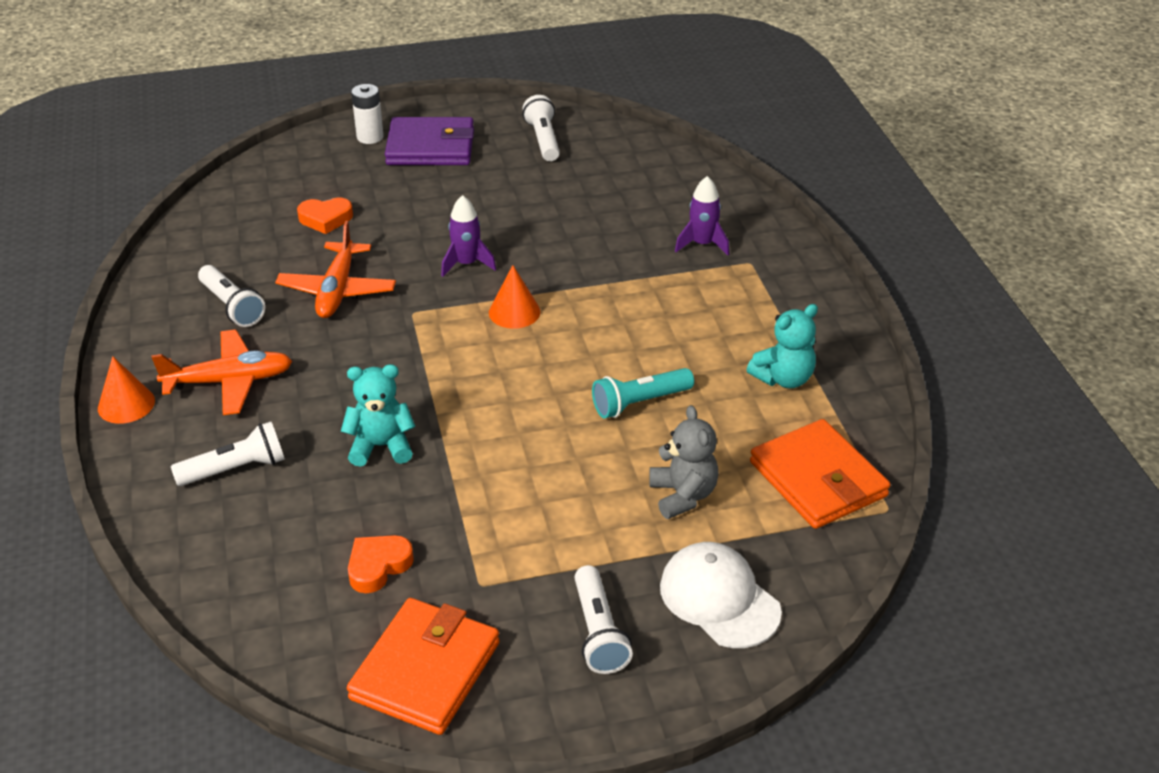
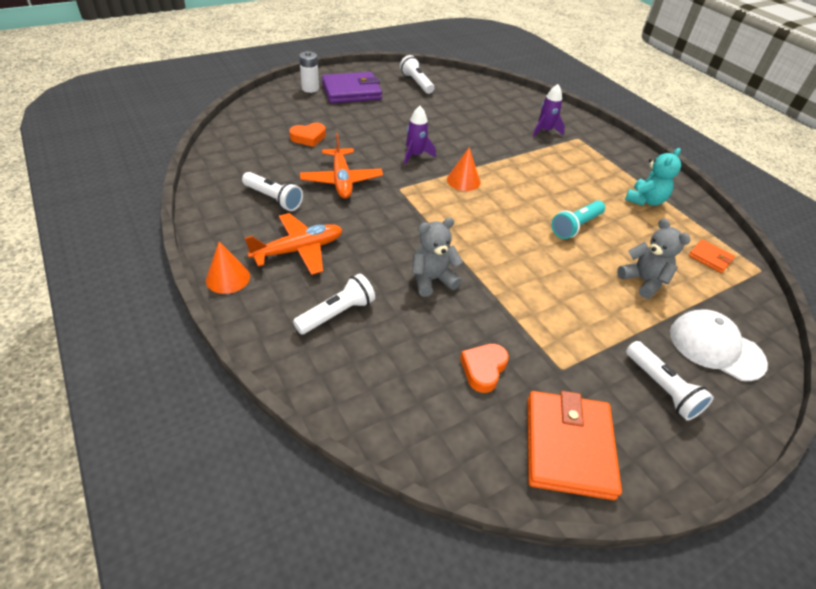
camera: 20 degrees left, 5 degrees up
turquoise teddy bear [341,364,415,466] -> grey teddy bear [412,218,463,297]
orange wallet [750,419,891,529] -> orange wallet [689,239,735,273], size x0.49

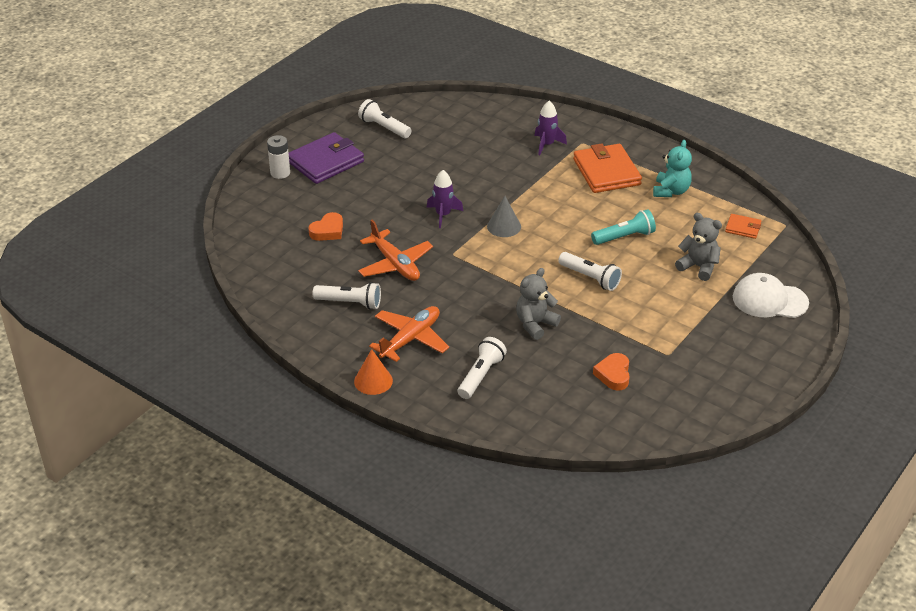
camera: 20 degrees left, 5 degrees down
orange cone [447,147,480,191] -> grey cone [487,196,521,237]
orange wallet [527,391,622,500] -> orange wallet moved to [573,143,642,193]
turquoise flashlight [551,200,605,239] -> turquoise flashlight turned 135 degrees counterclockwise [591,209,656,245]
white flashlight [626,341,714,421] -> white flashlight moved to [558,252,622,291]

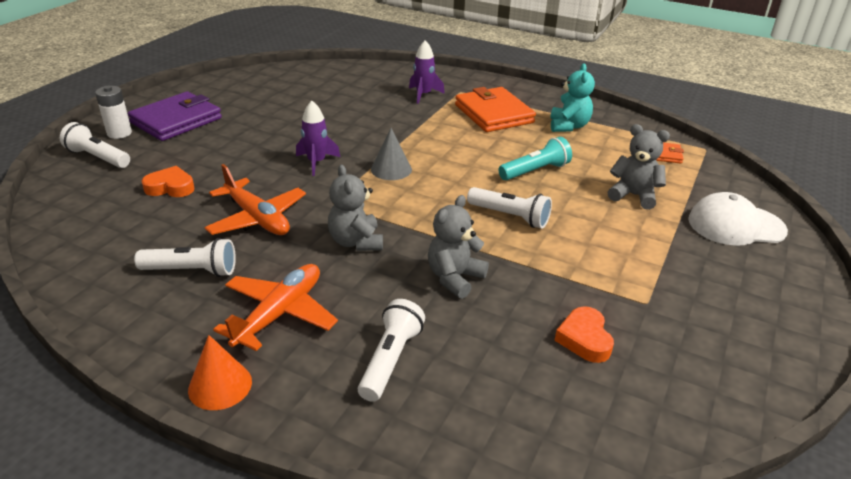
camera: 10 degrees left, 5 degrees down
orange heart [308,212,343,241] -> orange heart turned 120 degrees counterclockwise [142,166,195,197]
white flashlight [358,99,412,138] -> white flashlight moved to [60,122,130,168]
none -> grey teddy bear [328,165,383,251]

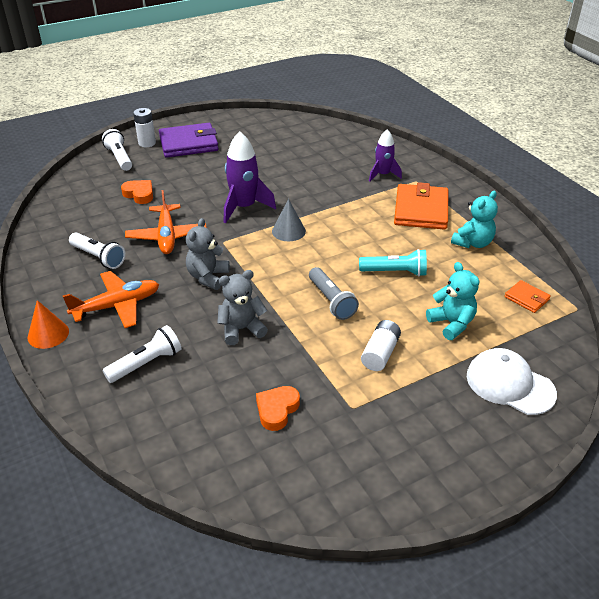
camera: 35 degrees right, 5 degrees up
purple rocket [296,101,340,176] -> purple rocket [224,131,276,223], size x1.57
white flashlight [467,187,552,229] -> grey flashlight [309,267,359,320]
grey teddy bear [608,124,670,210] -> turquoise teddy bear [426,262,479,340]
none -> white battery [361,320,401,371]

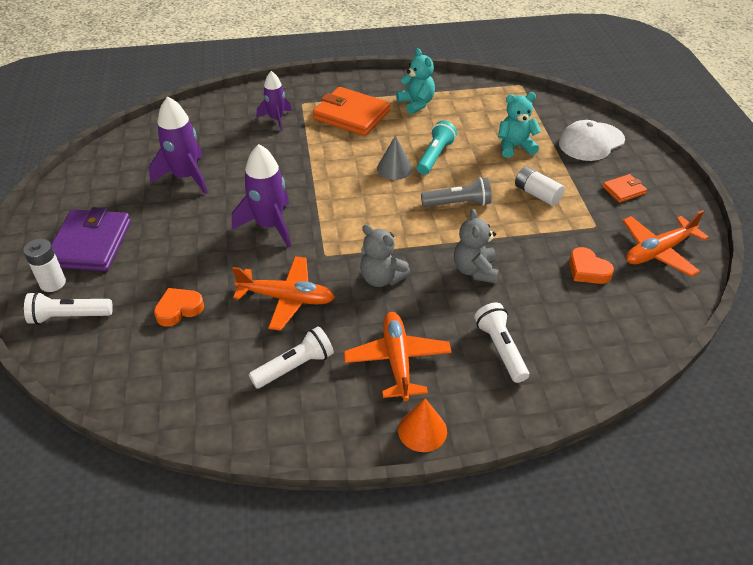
camera: 70 degrees left, 5 degrees up
grey cone [272,199,306,241] -> grey cone moved to [377,135,412,180]
orange wallet [505,280,551,313] -> orange wallet moved to [602,174,647,203]
none -> purple rocket [149,96,208,194]
none -> orange plane [623,210,709,277]

